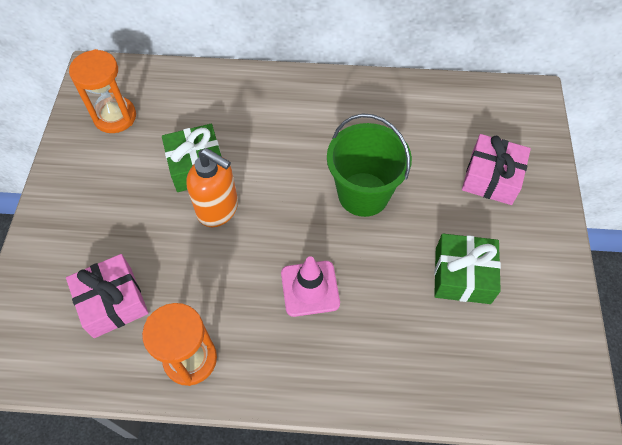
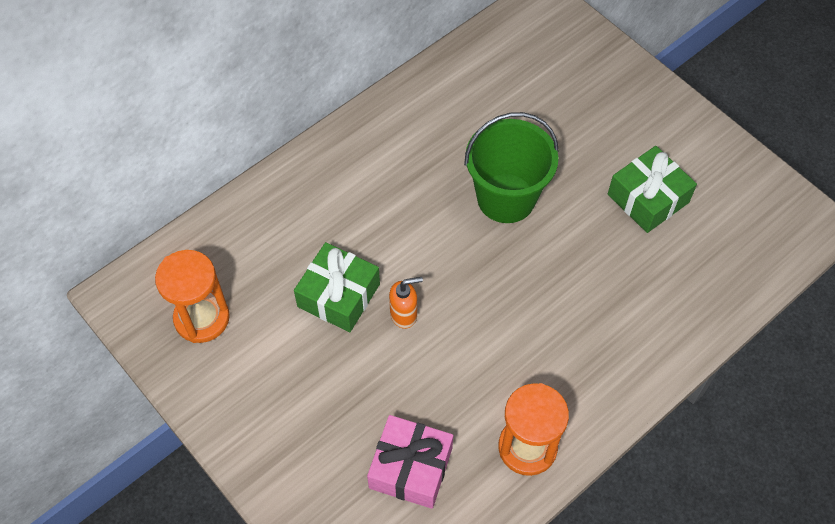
camera: 45 degrees left, 0 degrees up
orange soap dispenser [186,148,238,227] -> orange soap dispenser [389,277,423,329], size x0.59
pink traffic cone [281,256,340,317] -> none
pink gift [462,134,531,205] -> none

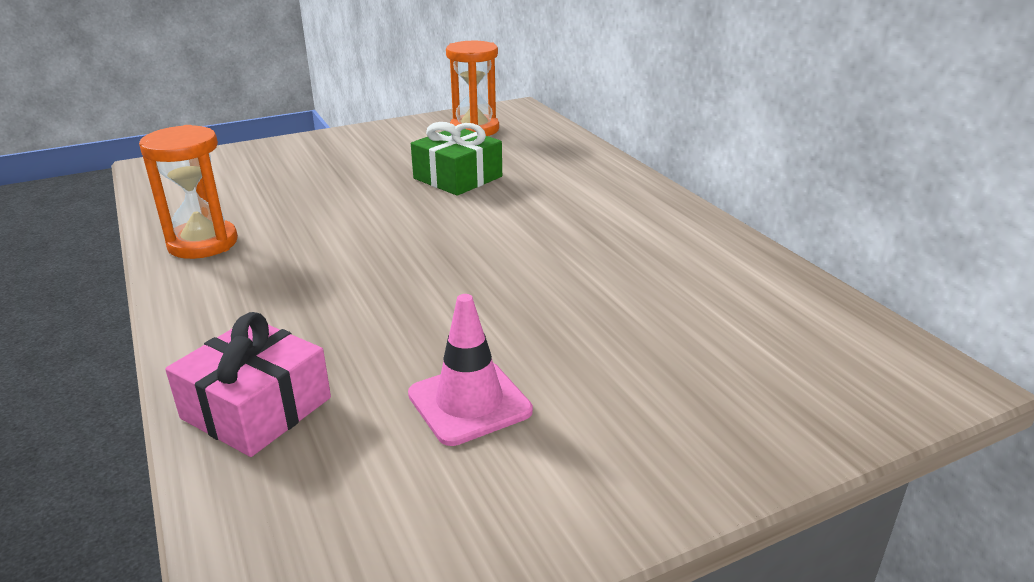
camera: 105 degrees right, 30 degrees down
pink gift [367,415,453,509] -> pink gift moved to [165,312,331,457]
orange soap dispenser [389,277,423,329] -> none
green bucket [464,112,559,223] -> none
green gift [608,146,697,233] -> pink traffic cone [408,294,533,446]

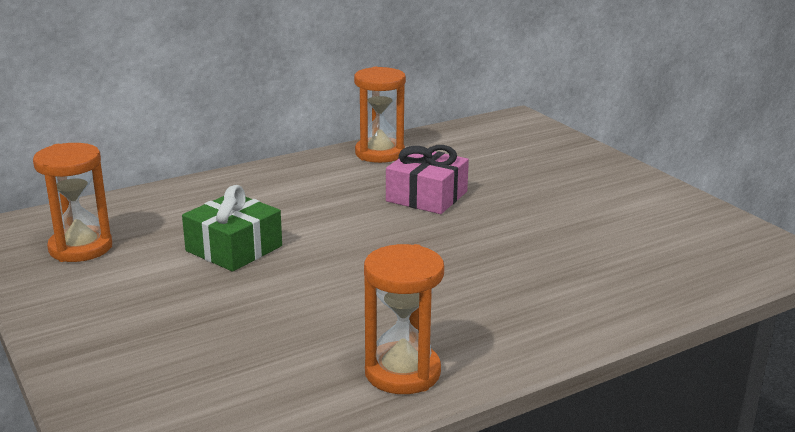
camera: 95 degrees left, 5 degrees down
pink gift [165,312,331,457] -> pink gift moved to [386,145,469,214]
pink traffic cone [408,294,533,446] -> none
none -> orange hourglass [354,67,406,163]

